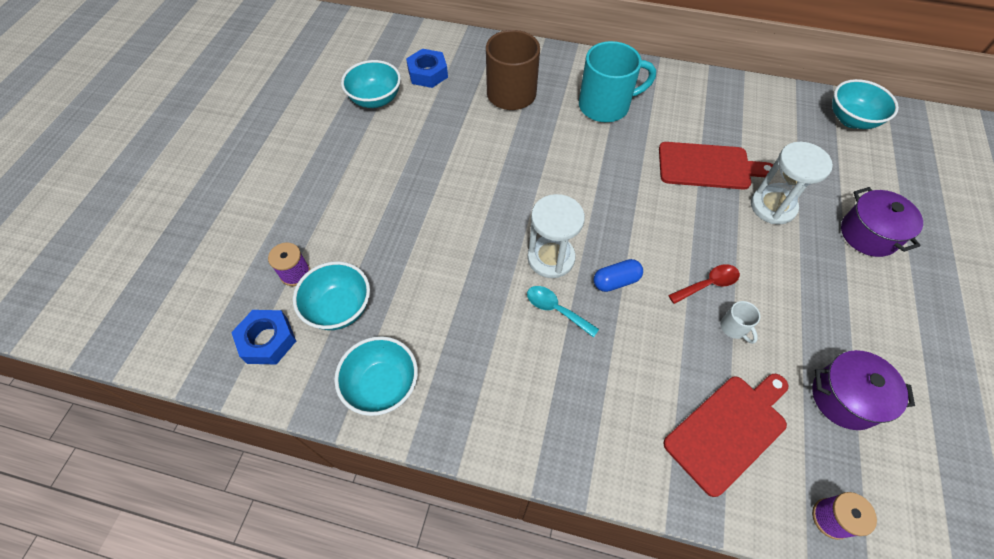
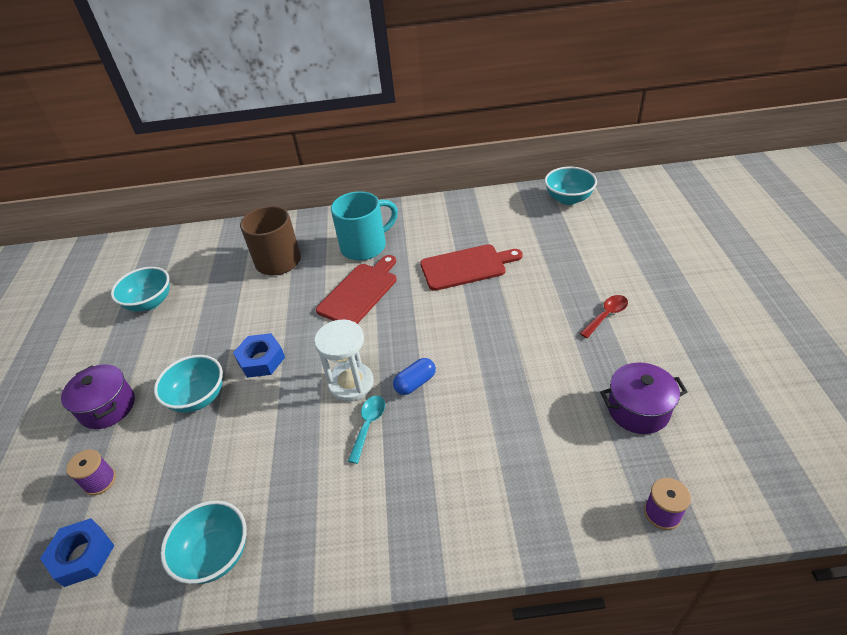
camera: 15 degrees left, 15 degrees down
turquoise bowl [293,261,370,330] -> turquoise bowl moved to [154,355,223,413]
blue nut [406,49,448,88] -> blue nut moved to [233,333,285,378]
turquoise spoon [527,286,599,338] -> turquoise spoon turned 90 degrees clockwise [348,396,385,464]
red cutting board [663,374,788,497] -> red cutting board moved to [316,255,397,324]
red spoon [668,264,740,304] -> red spoon moved to [580,295,628,338]
white mug [721,301,760,344] -> none
white hourglass [751,142,833,225] -> none
purple pot [841,187,923,257] -> purple pot moved to [61,364,135,429]

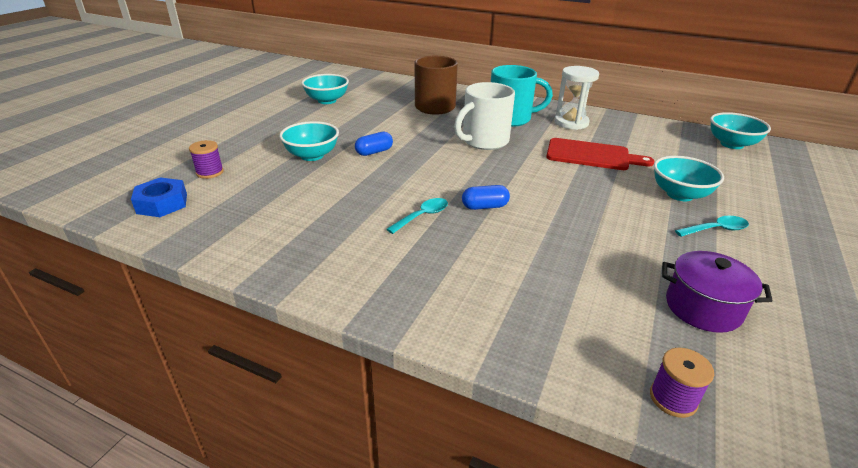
camera: 25 degrees right, 10 degrees down
purple pot [61,364,135,429] -> none
turquoise bowl [161,500,247,584] -> turquoise bowl moved to [654,156,724,201]
blue nut [233,333,285,378] -> blue capsule [355,132,393,156]
white hourglass [314,320,374,401] -> white hourglass moved to [554,66,599,130]
red cutting board [316,255,397,324] -> white mug [454,82,515,150]
red spoon [580,295,628,338] -> turquoise spoon [675,216,749,237]

